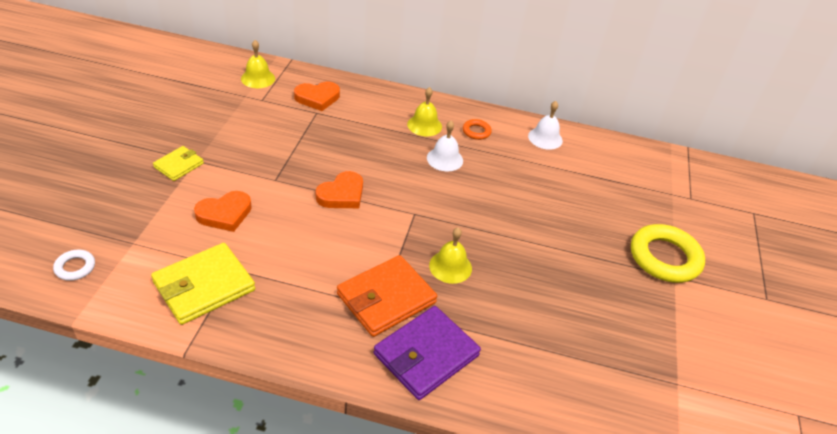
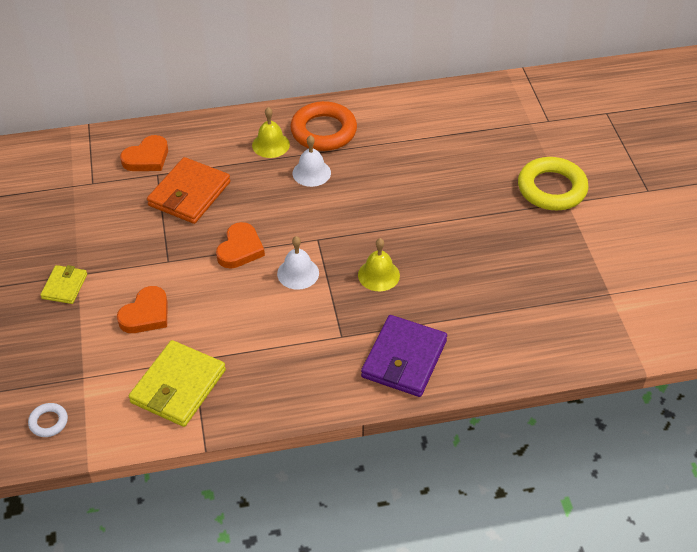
camera: 20 degrees left, 5 degrees up
yellow bell [241,40,275,88] -> none
orange wallet [337,255,437,337] -> orange wallet moved to [147,157,230,224]
orange ring [463,119,492,140] -> orange ring [290,101,357,151], size x2.14
white bell [528,101,563,150] -> white bell moved to [277,236,319,290]

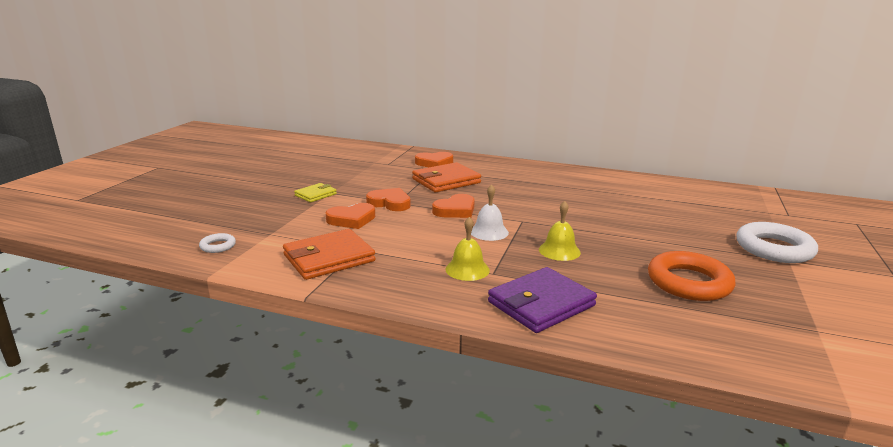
camera: 30 degrees right, 25 degrees down
yellow wallet [129,340,226,427] -> orange wallet [283,229,375,280]
yellow bell [252,107,290,158] -> yellow bell moved to [445,217,490,281]
orange ring [290,101,357,151] -> orange ring moved to [648,251,736,301]
white bell [292,135,331,187] -> none
yellow ring [518,157,589,210] -> white ring [736,222,818,263]
none -> orange heart [366,188,411,211]

